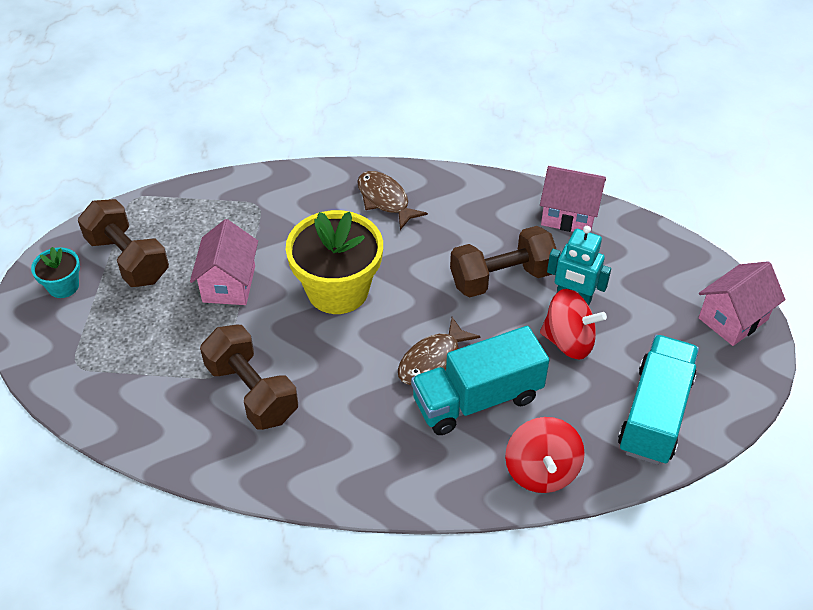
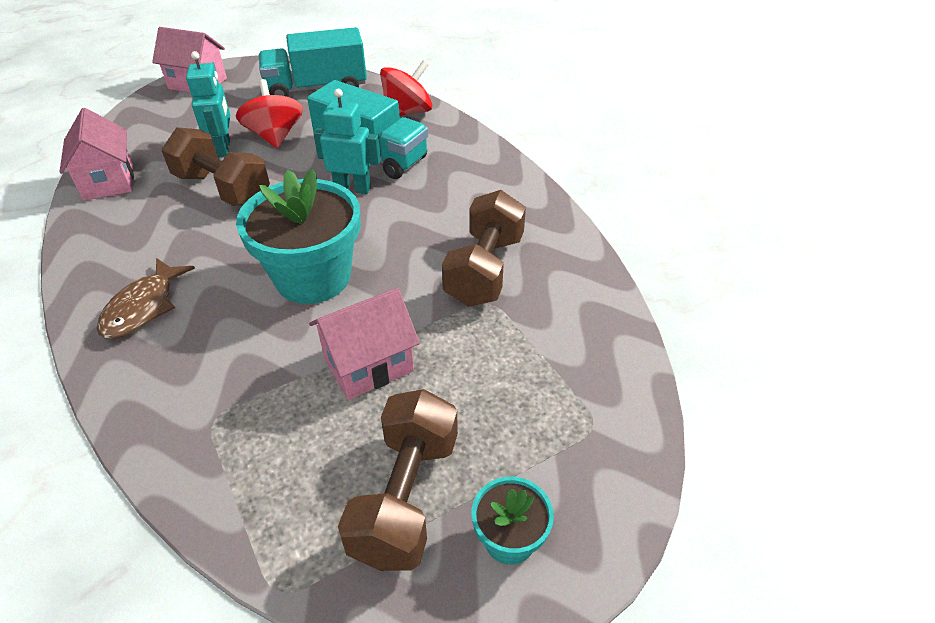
camera: 125 degrees left, 5 degrees down
yellow flower pot [285,210,383,314] -> turquoise flower pot [236,169,361,304]
brown fish [398,317,481,385] -> turquoise robot [313,89,381,194]

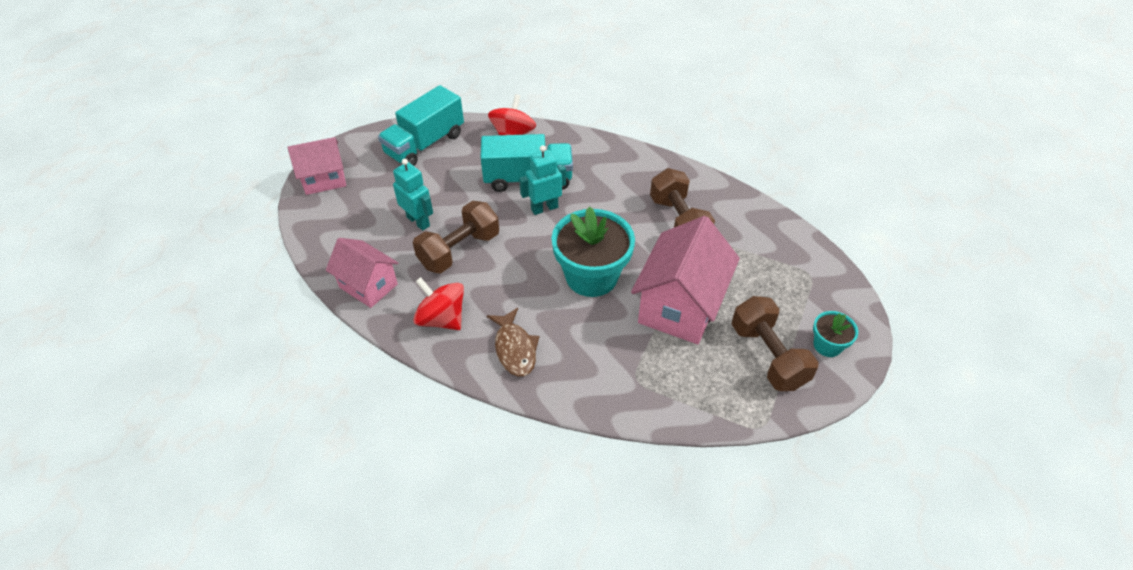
camera: 35 degrees left, 5 degrees up
brown dumbbell [162,127,270,206] -> brown dumbbell turned 45 degrees counterclockwise [413,201,499,273]
red spinning top [236,79,303,149] -> red spinning top moved to [413,277,464,330]
pink house [309,288,420,400] -> pink house [631,216,740,344], size x1.62

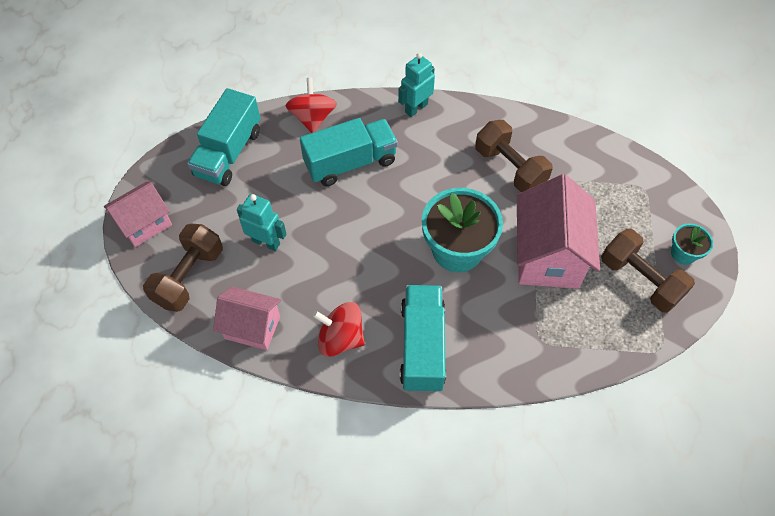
camera: 20 degrees left, 10 degrees up
brown dumbbell [413,201,499,273] -> brown dumbbell moved to [143,224,223,312]
brown fish [487,308,539,377] -> turquoise truck [400,285,446,392]
turquoise robot [519,145,566,215] -> turquoise robot moved to [398,53,435,117]

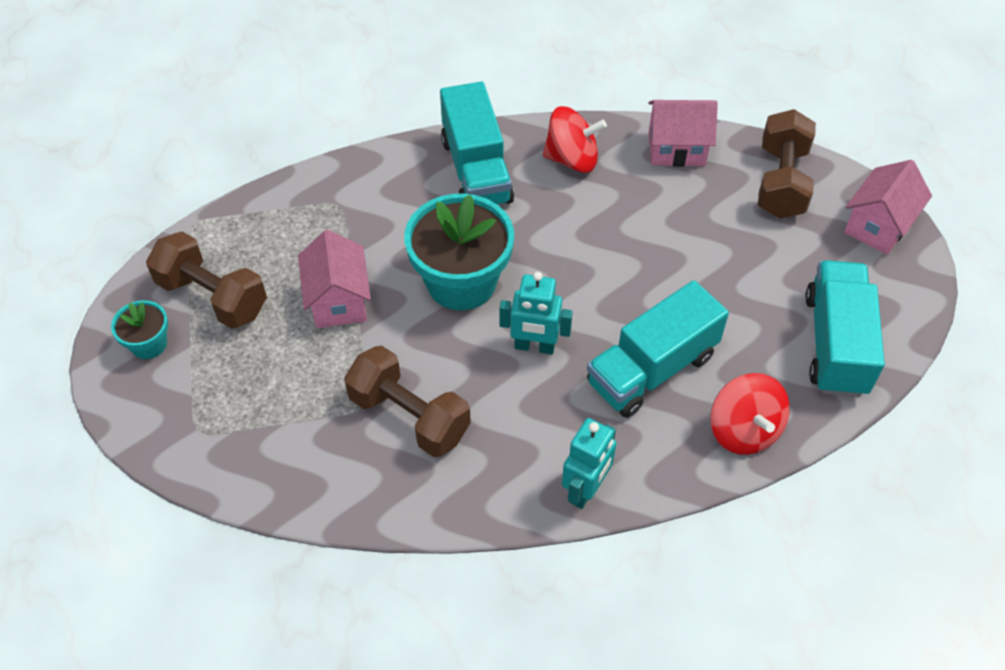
camera: 165 degrees right, 5 degrees down
turquoise robot [237,194,286,251] -> turquoise robot moved to [499,272,573,354]
pink house [517,174,600,289] -> pink house [298,230,371,328], size x0.62

